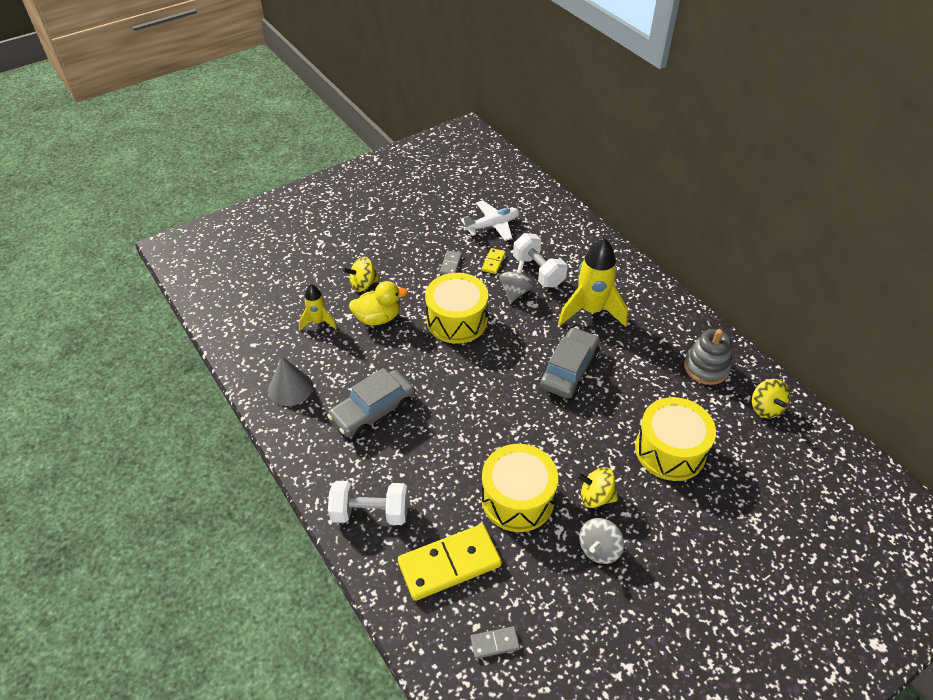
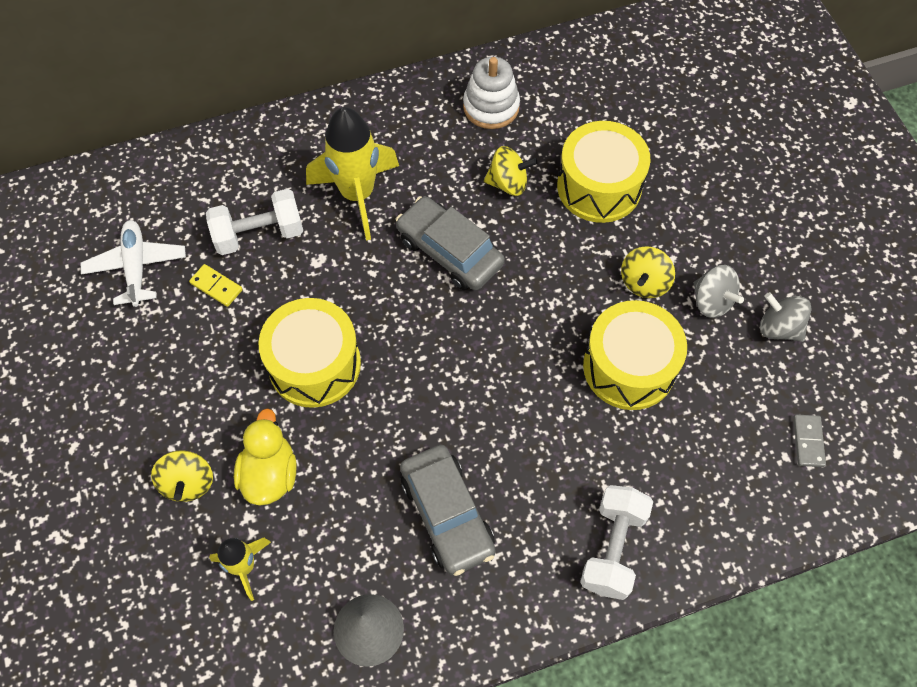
camera: 75 degrees left, 15 degrees up
yellow domino [398,524,502,601] -> none
grey domino [440,251,462,275] -> none
grey spinning top [499,261,534,303] -> grey spinning top moved to [760,292,811,342]
grey stacking toy [684,329,732,385] -> white stacking toy [463,57,520,129]
yellow spinning top [752,379,790,418] -> yellow spinning top moved to [484,146,537,196]

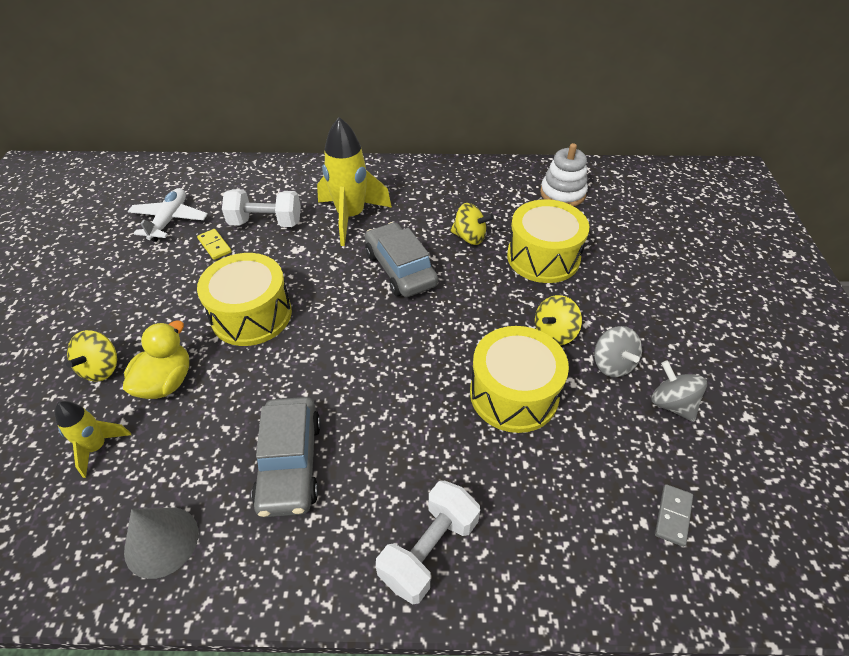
camera: 20 degrees right, 15 degrees down
white stacking toy [463,57,520,129] -> white stacking toy moved to [540,143,588,206]

